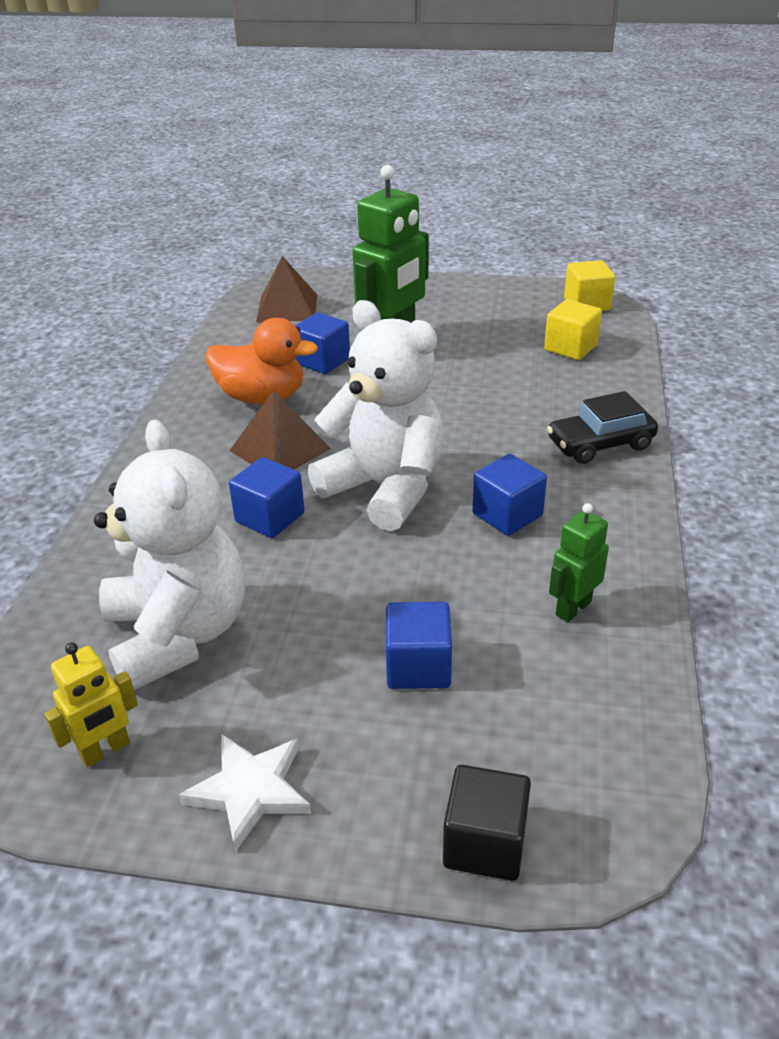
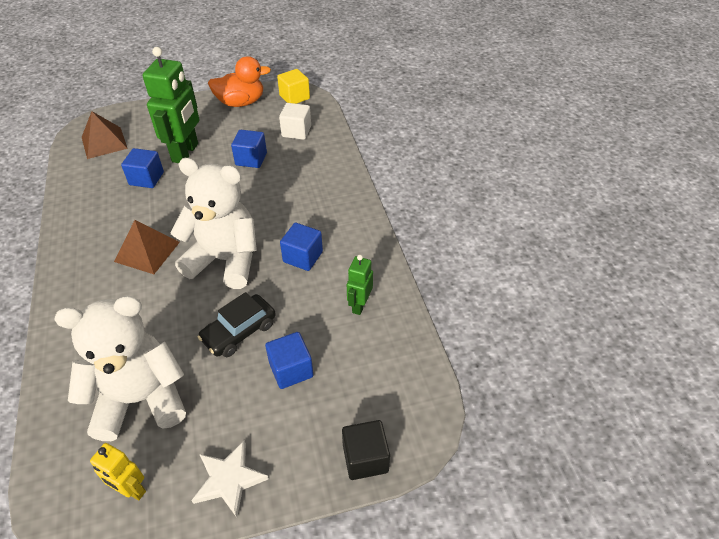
camera: 25 degrees left, 10 degrees up
yellow robot [44,642,138,767] -> yellow robot turned 90 degrees clockwise [90,443,146,500]
white teddy bear [94,419,245,690] -> white teddy bear turned 60 degrees counterclockwise [55,296,186,441]
orange duck [206,318,318,404] -> orange duck moved to [208,56,271,107]
blue cube [229,457,305,538] -> blue cube moved to [231,130,267,168]
yellow cube [544,299,602,360] -> white cube [279,103,311,140]
black car [547,391,658,464] -> black car moved to [198,292,275,357]

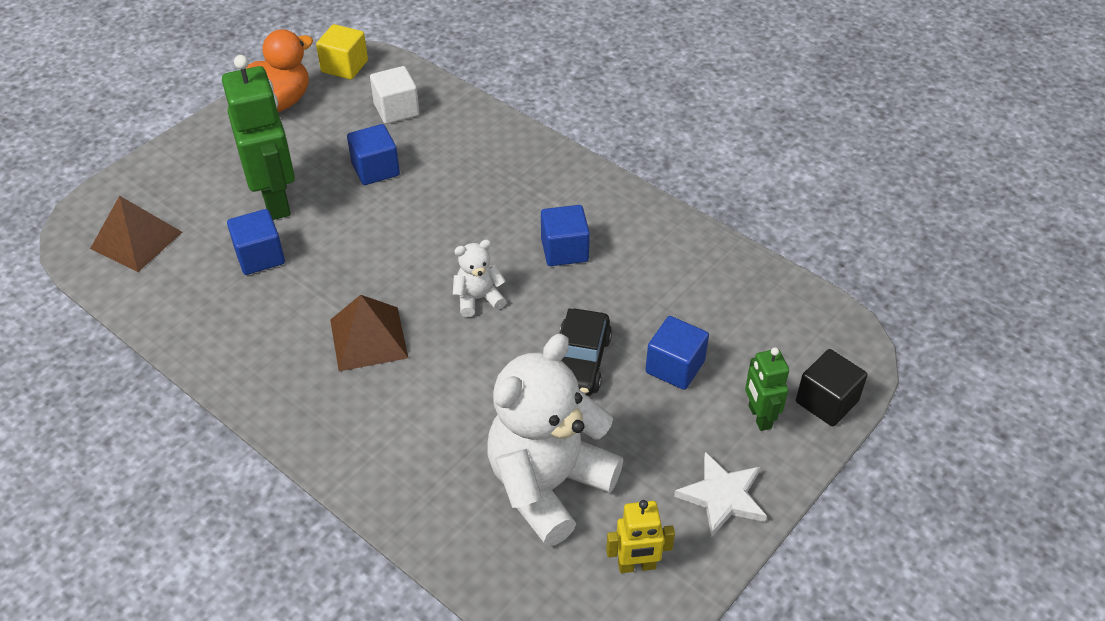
camera: 35 degrees left, 0 degrees up
white teddy bear [171,158,257,289] -> white teddy bear [453,239,506,317], size x0.44
green robot [347,255,373,315] -> green robot moved to [745,347,789,431]

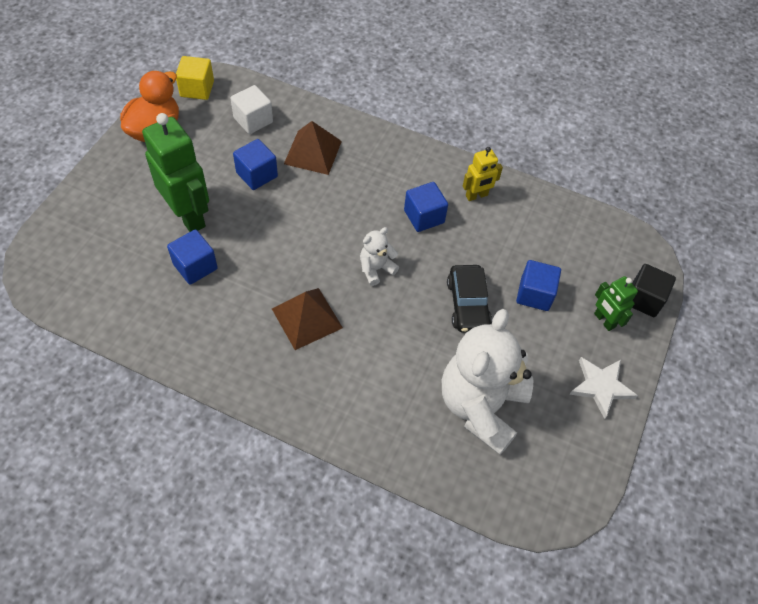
camera: 20 degrees left, 10 degrees up
brown pyramid [90,196,182,272] -> brown pyramid moved to [284,121,342,175]
yellow robot [606,500,675,573] -> yellow robot moved to [463,147,503,201]

